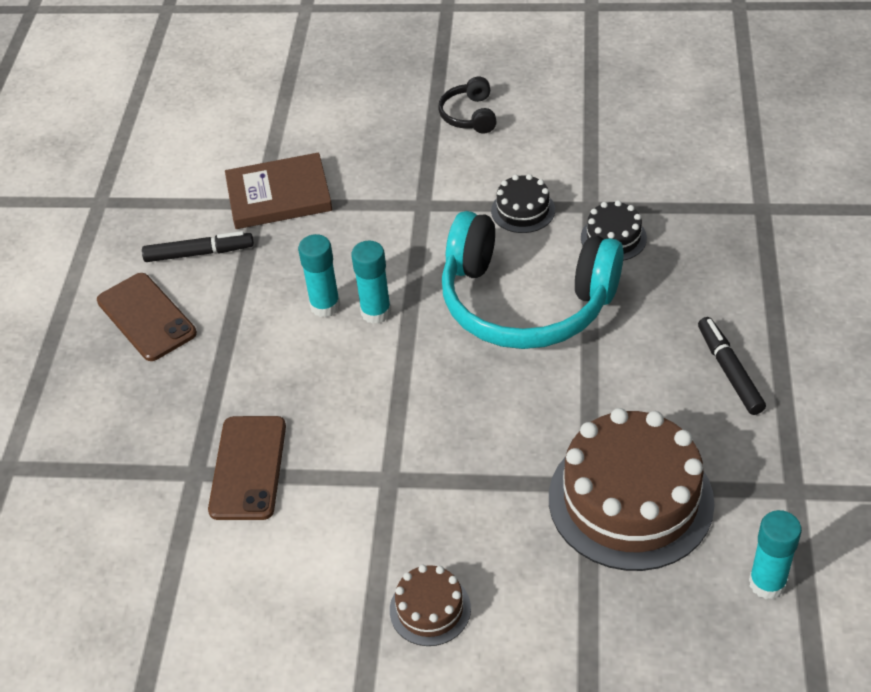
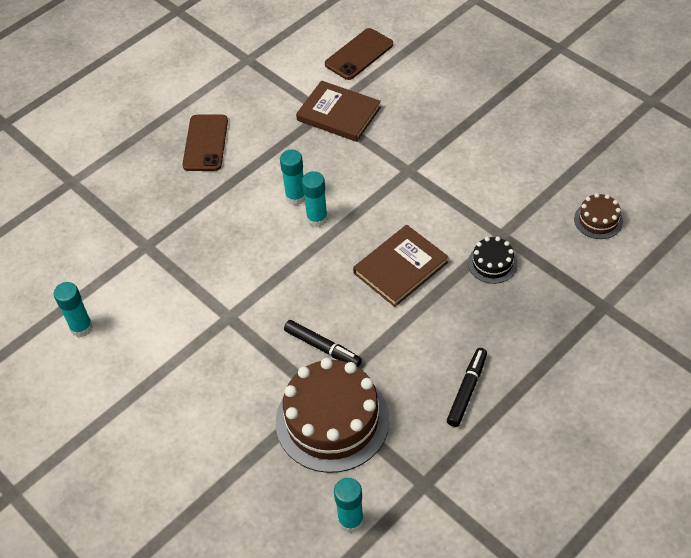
camera: 40 degrees right, 5 degrees up
black marker [142,231,254,262] -> black marker moved to [284,320,362,367]
brown phone [208,416,286,520] -> brown phone moved to [325,28,393,80]
brown cake [390,565,471,646] -> brown cake moved to [574,193,623,239]
black headphones [438,77,497,133] -> none
turquoise headphones [442,211,624,349] -> brown book [353,225,449,307]
black cake [491,174,555,233] -> none
none -> turquoise glue stick [54,282,93,337]

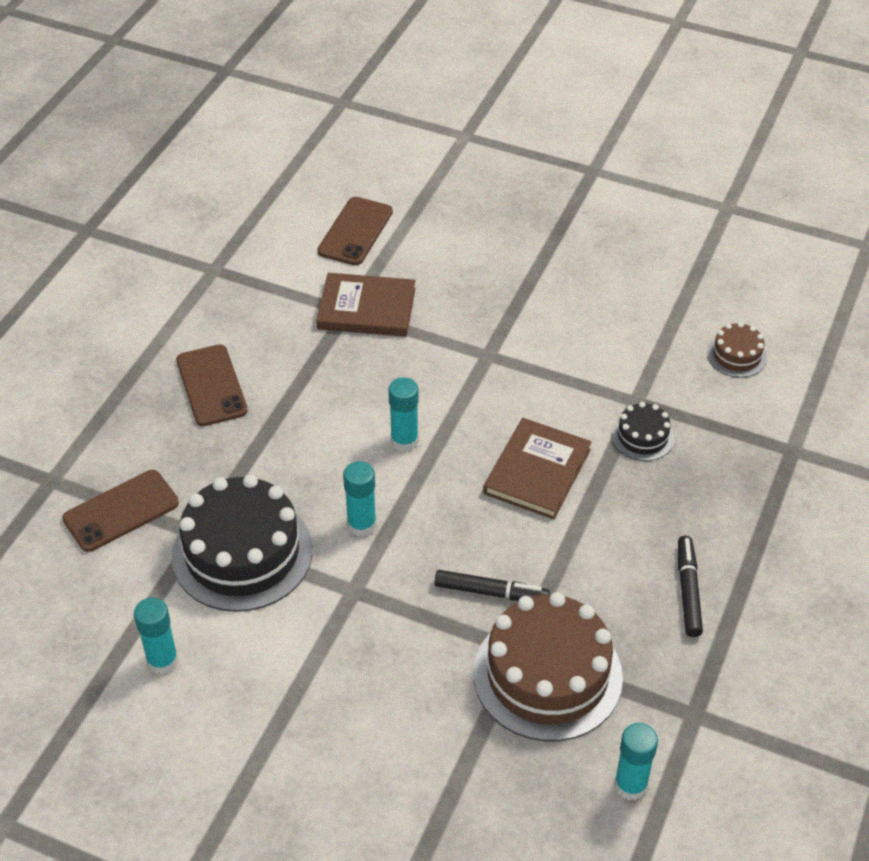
camera: 25 degrees left, 5 degrees down
turquoise glue stick [280,150,305,205] -> turquoise glue stick moved to [343,461,377,537]
none -> brown phone [62,470,179,552]
none -> black cake [172,474,313,612]

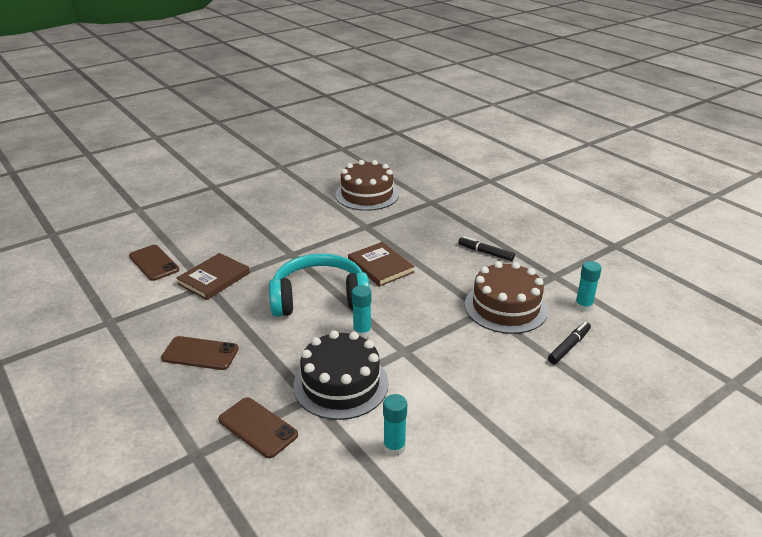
camera: 60 degrees left, 15 degrees down
brown phone [62,470,179,552] -> brown phone turned 45 degrees counterclockwise [218,397,298,458]
turquoise glue stick [388,377,419,452] -> turquoise headphones [269,254,370,317]
black marker [434,570,550,601] -> black marker moved to [548,322,591,364]
black cake [612,402,674,461] -> none
brown cake [707,322,767,378] -> brown cake [335,160,399,211], size x2.12

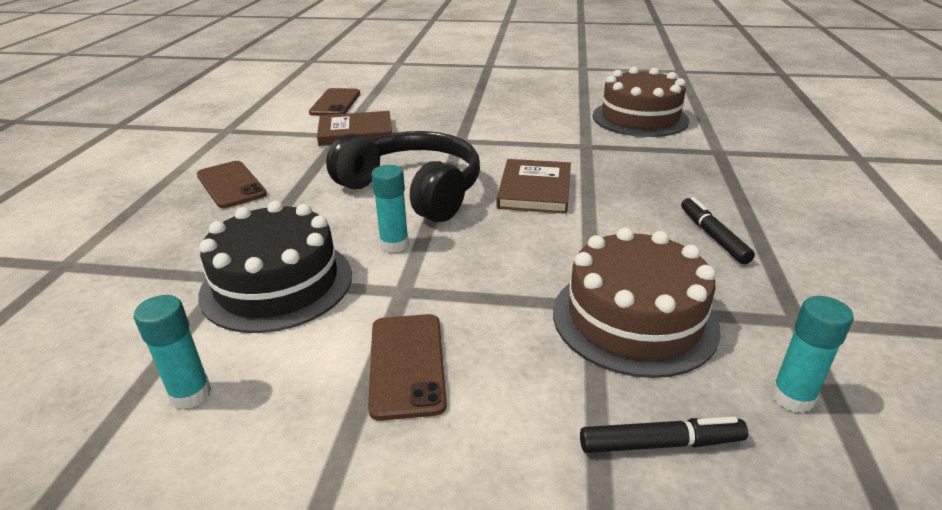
camera: 45 degrees right, 0 degrees up
brown phone [218,397,298,458] -> brown phone moved to [368,314,447,421]
turquoise headphones [269,254,370,317] -> black headphones [326,131,480,222]

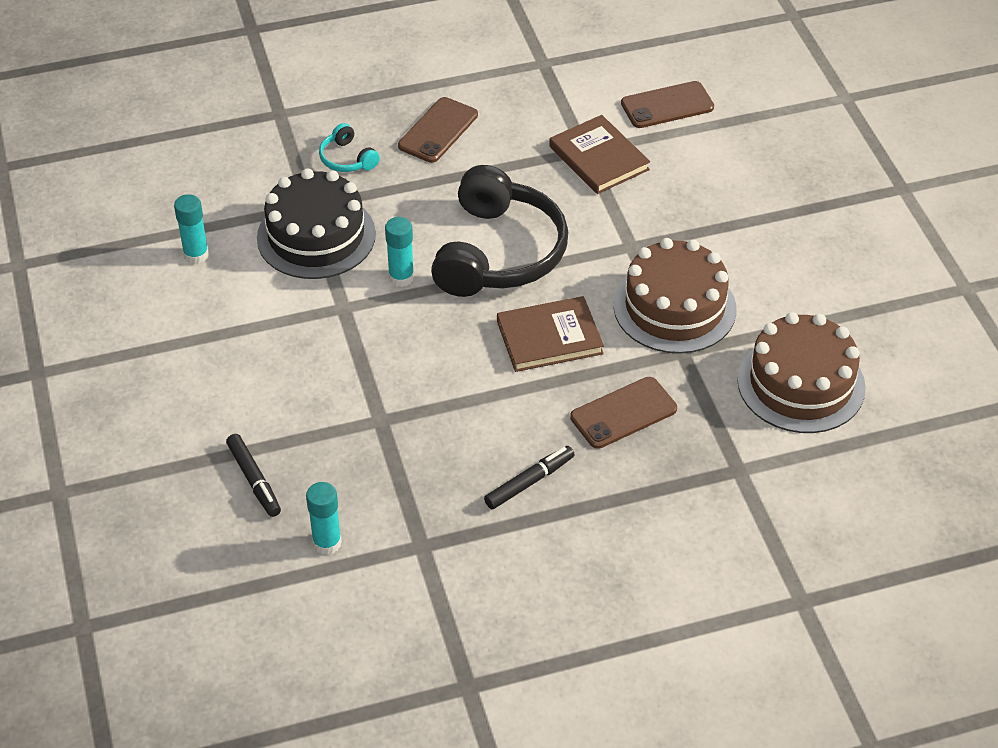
camera: 65 degrees right, 15 degrees up
brown phone [368,314,447,421] -> brown phone moved to [570,377,677,449]
brown cake [553,228,720,378] -> brown cake moved to [614,238,736,354]
none -> turquoise headphones [319,123,380,172]

